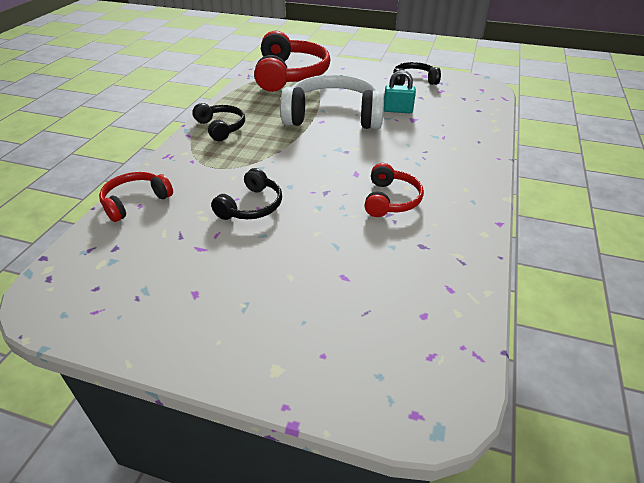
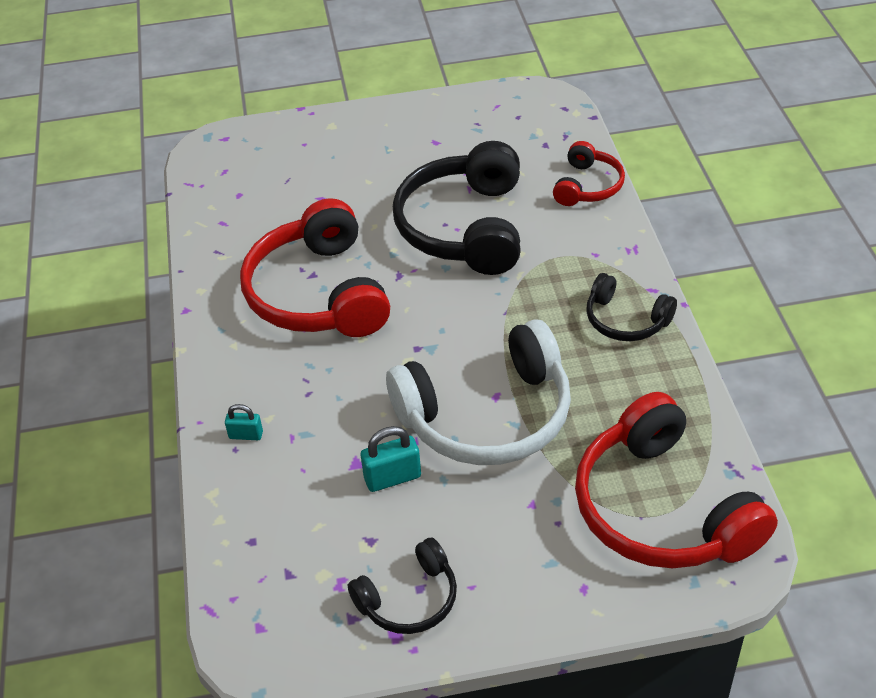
camera: 155 degrees right, 5 degrees up
black headphones [211,168,282,220] -> black headphones [393,141,520,275], size x1.92
red headphones [364,163,424,217] -> red headphones [240,198,390,337], size x1.92
none -> turquoise padlock [225,404,263,440]

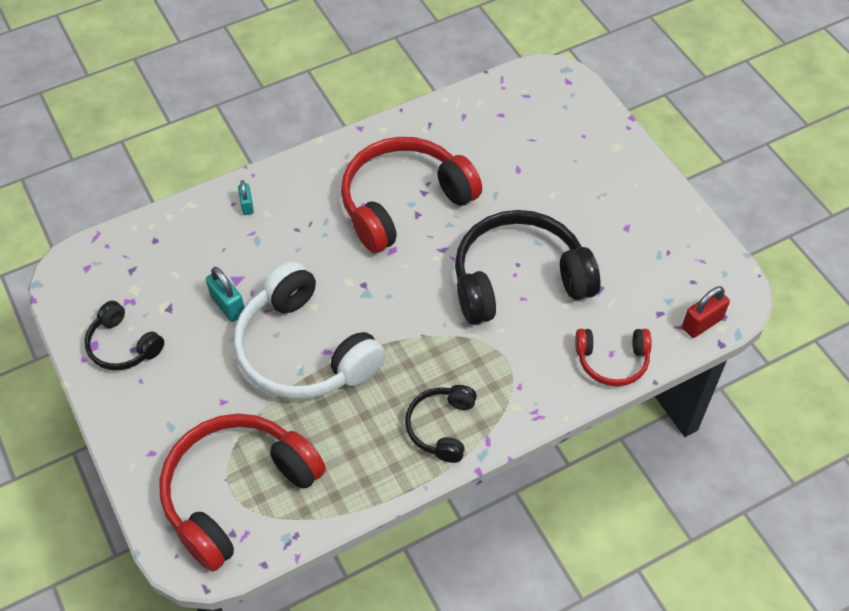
camera: 70 degrees right, 10 degrees up
none -> red padlock [682,286,730,338]

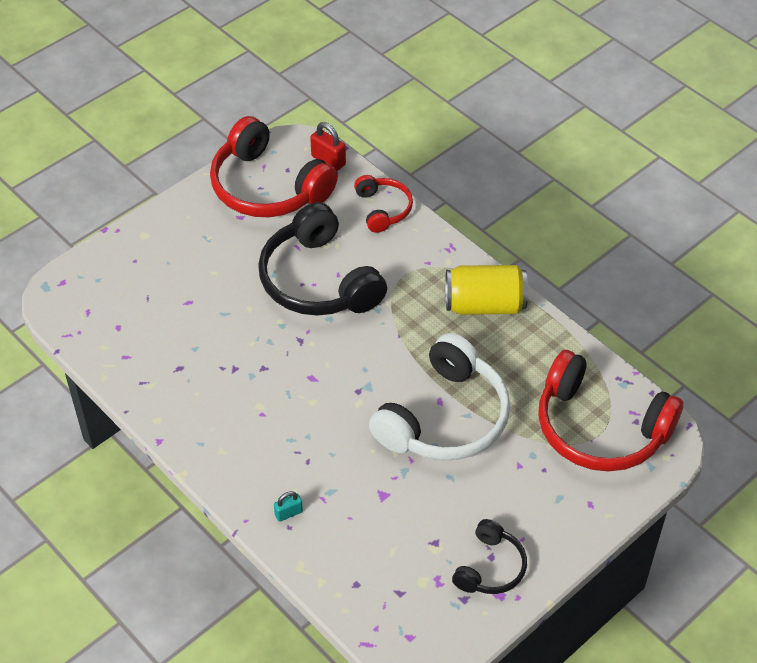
camera: 105 degrees left, 5 degrees down
turquoise padlock [206,267,245,322] -> none
red headphones [341,137,482,253] -> red headphones moved to [210,116,338,217]
black headphones [405,385,477,463] -> yellow can [445,265,528,315]

